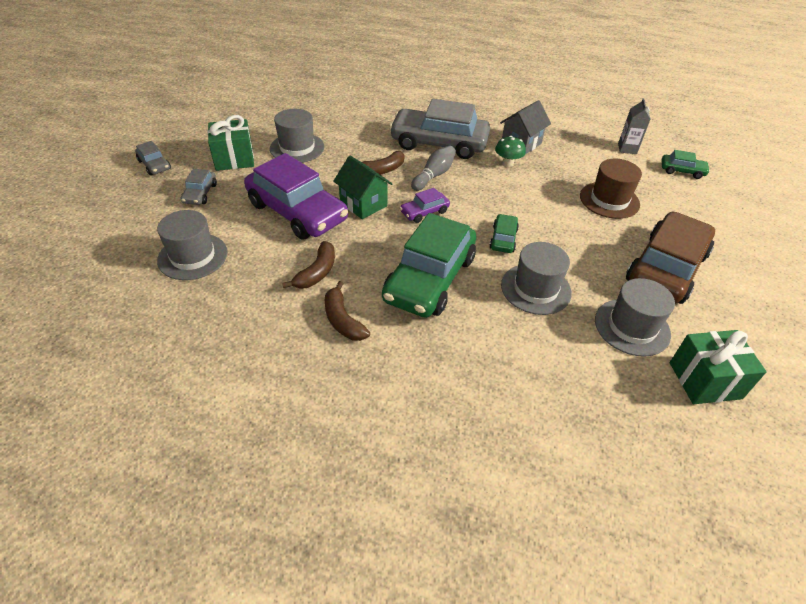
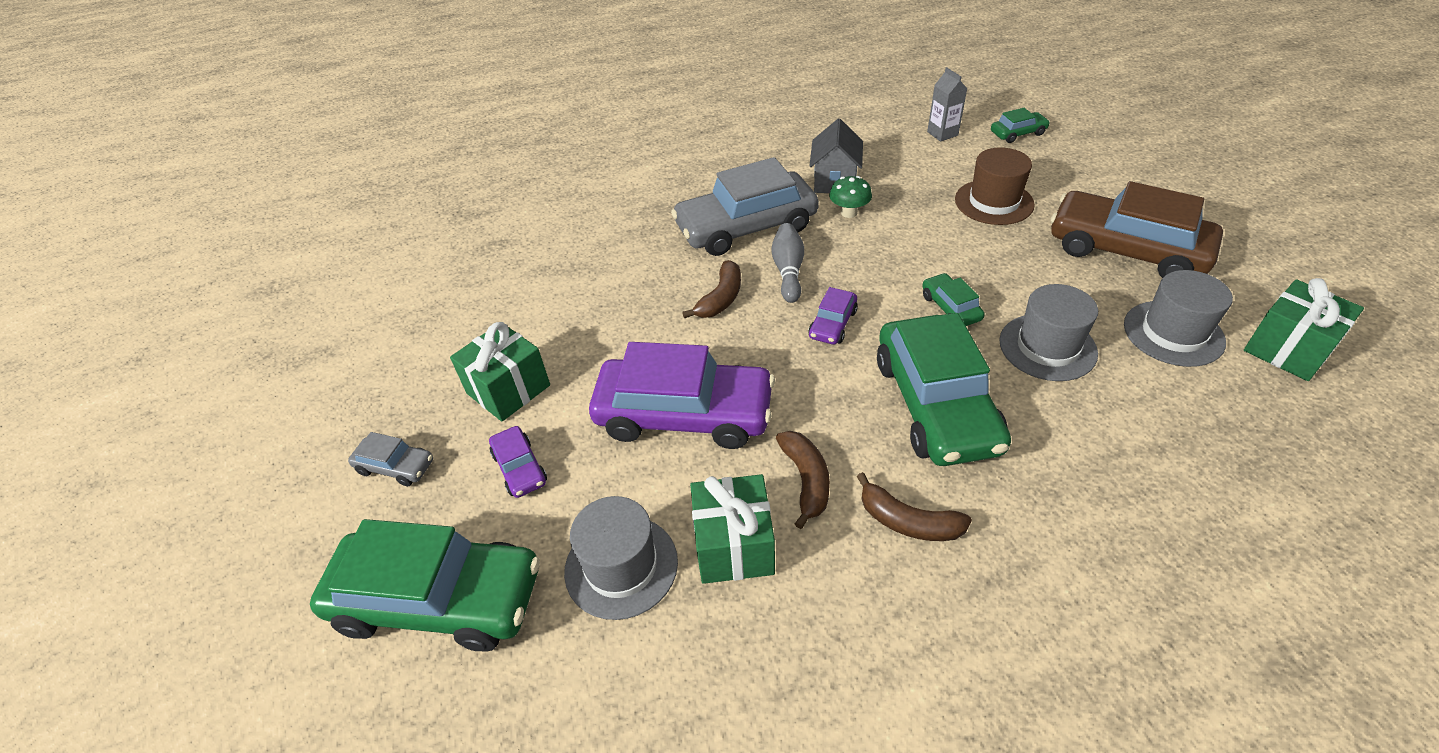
camera: 30 degrees left, 0 degrees up
grey car [181,169,217,205] -> purple car [489,426,547,498]
grey hat [270,109,324,163] -> none
green house [333,156,392,219] -> none
brown car [626,211,715,304] -> brown car turned 60 degrees counterclockwise [1051,181,1223,278]
none -> green car [310,519,540,651]
none -> green gift [690,474,775,584]

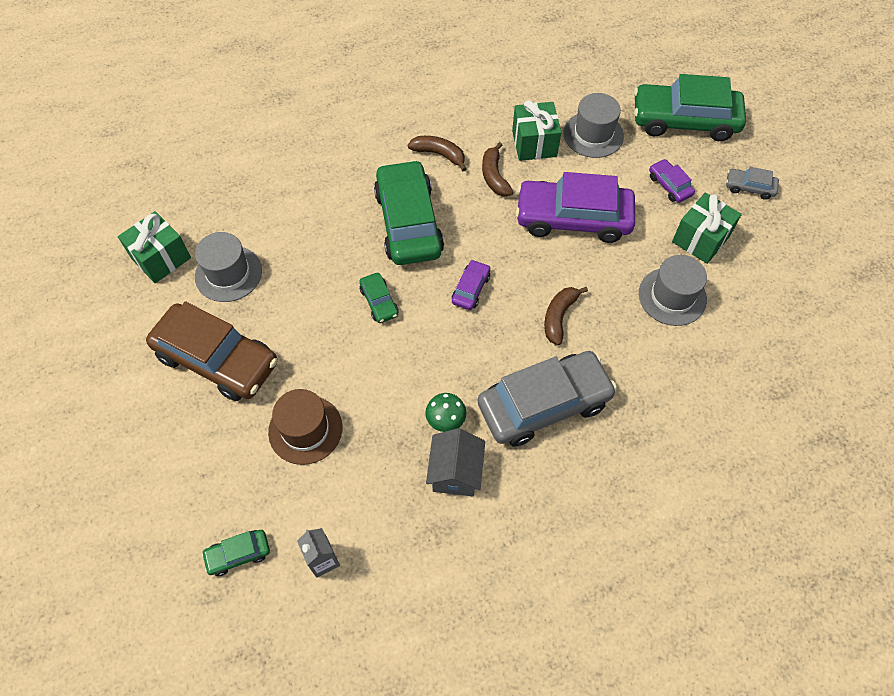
camera: 175 degrees right, 15 degrees up
grey bowling pin [771,223,804,303] -> none
grey hat [999,284,1098,381] -> grey hat moved to [639,255,707,326]

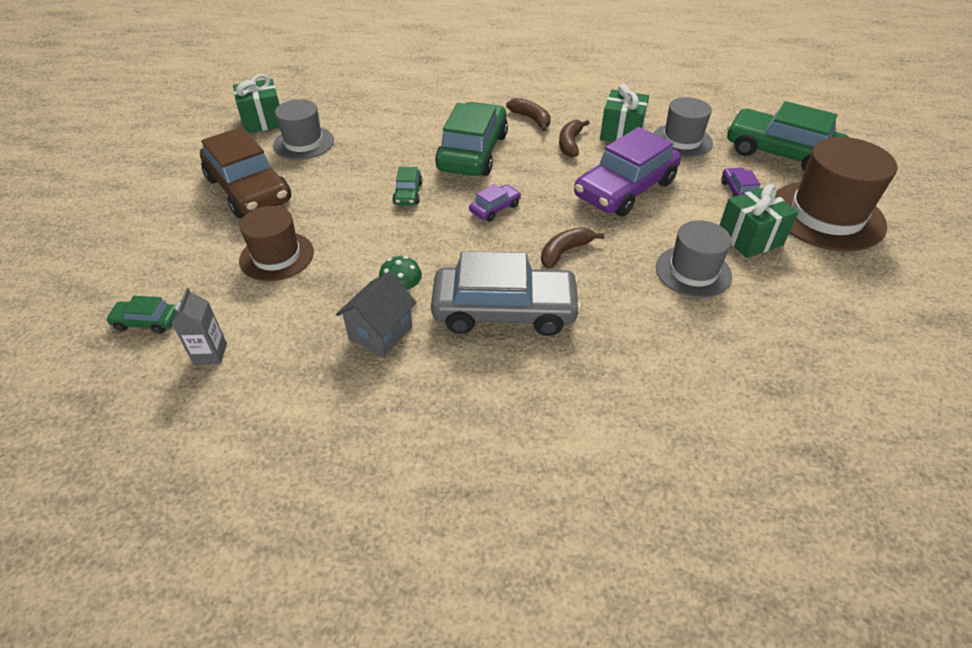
camera: 25 degrees right, 15 degrees down
purple car [515,172,635,243] -> purple car turned 75 degrees counterclockwise [574,127,681,216]
grey car [726,167,779,200] -> brown hat [776,137,897,251]

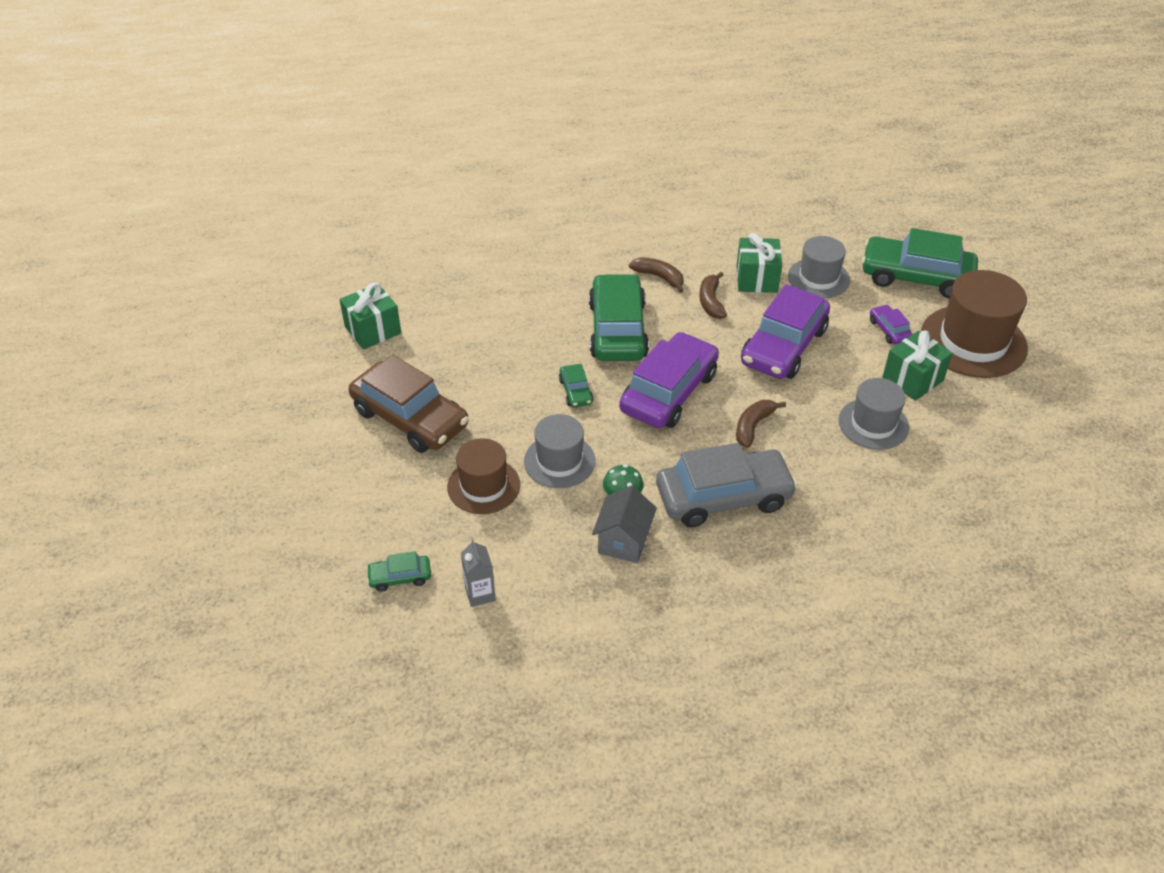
camera: 15 degrees left, 0 degrees up
grey hat [273,99,334,160] -> grey hat moved to [524,414,596,488]
purple car [469,184,521,221] -> purple car [619,332,719,428], size x2.25

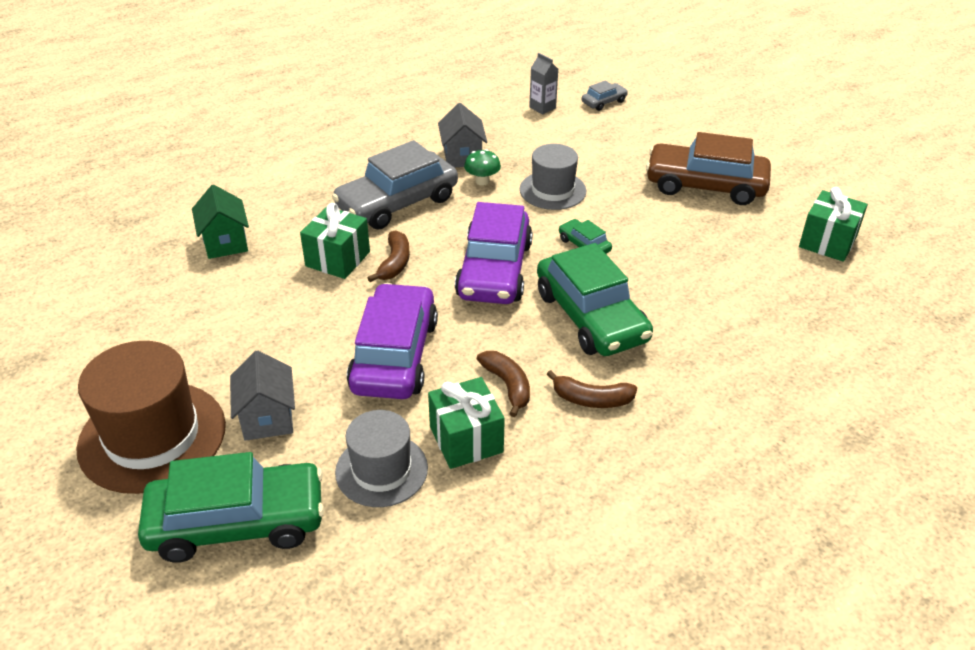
camera: 155 degrees right, 5 degrees down
green car [366,551,431,592] -> grey car [582,81,628,111]
brown hat [447,438,520,514] -> none
grey hat [839,378,909,450] -> none
purple car [870,304,912,344] -> grey house [230,351,295,441]
green gift [882,331,953,401] -> green gift moved to [300,203,370,279]
none -> green house [192,185,249,259]

